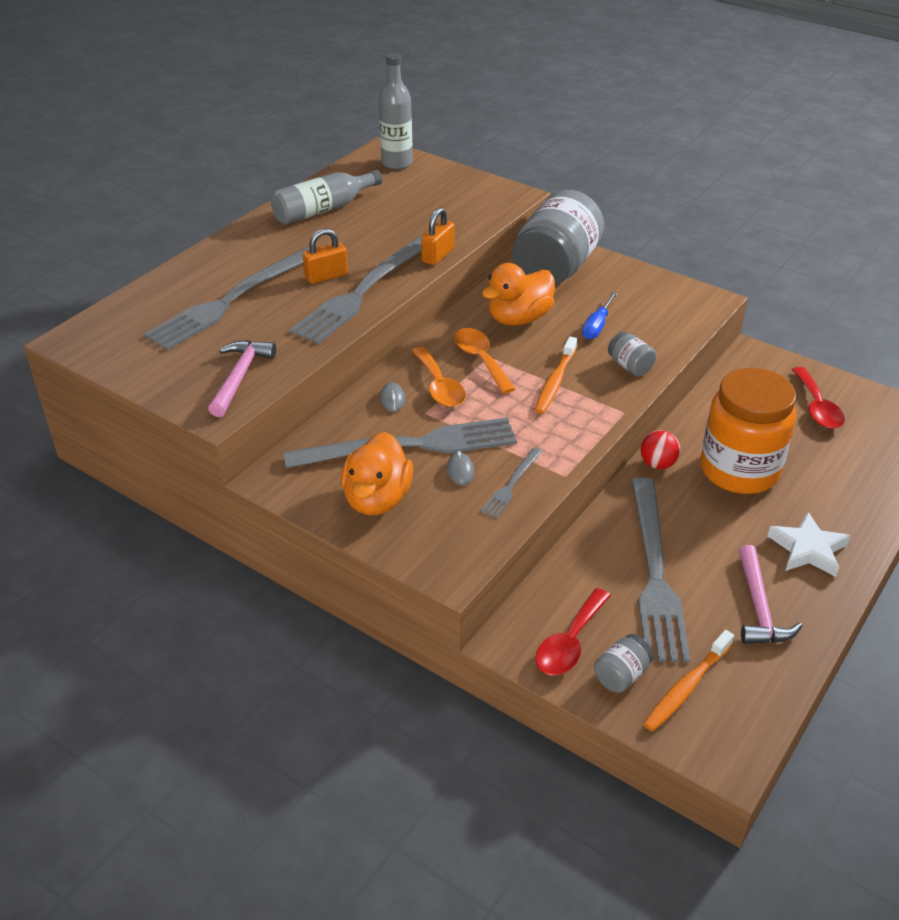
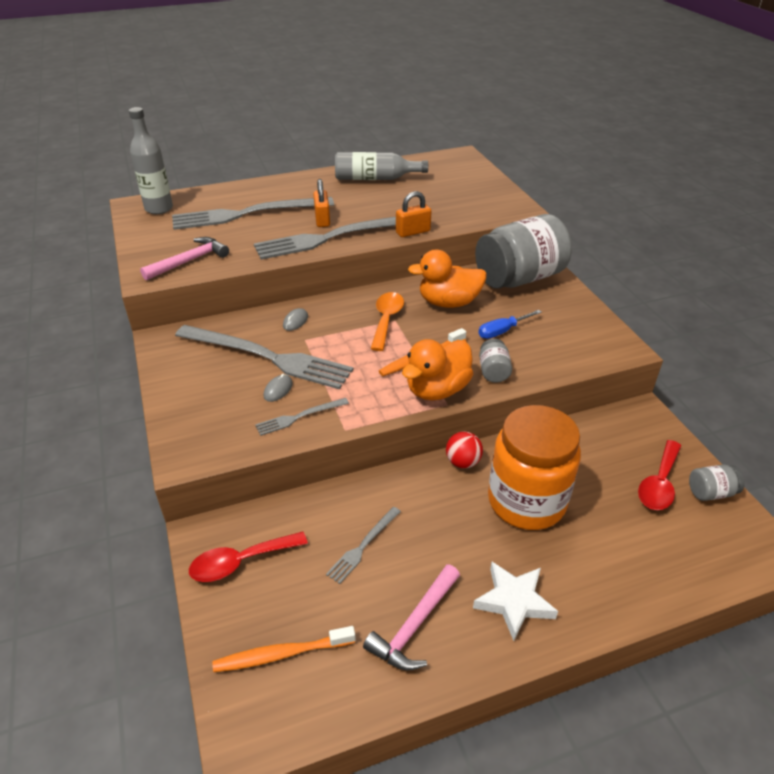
camera: 35 degrees right, 0 degrees up
orange padlock [303,228,348,284] -> orange padlock turned 75 degrees clockwise [313,179,330,227]
orange duck [341,432,413,515] -> orange duck moved to [402,339,473,401]
grey bottle [379,53,413,170] -> grey bottle moved to [129,107,173,214]
orange spoon [412,347,466,407] -> none
grey jar [594,634,654,693] -> grey jar moved to [689,465,745,501]
grey fork [631,478,690,662] -> grey fork [326,507,401,584], size x0.45

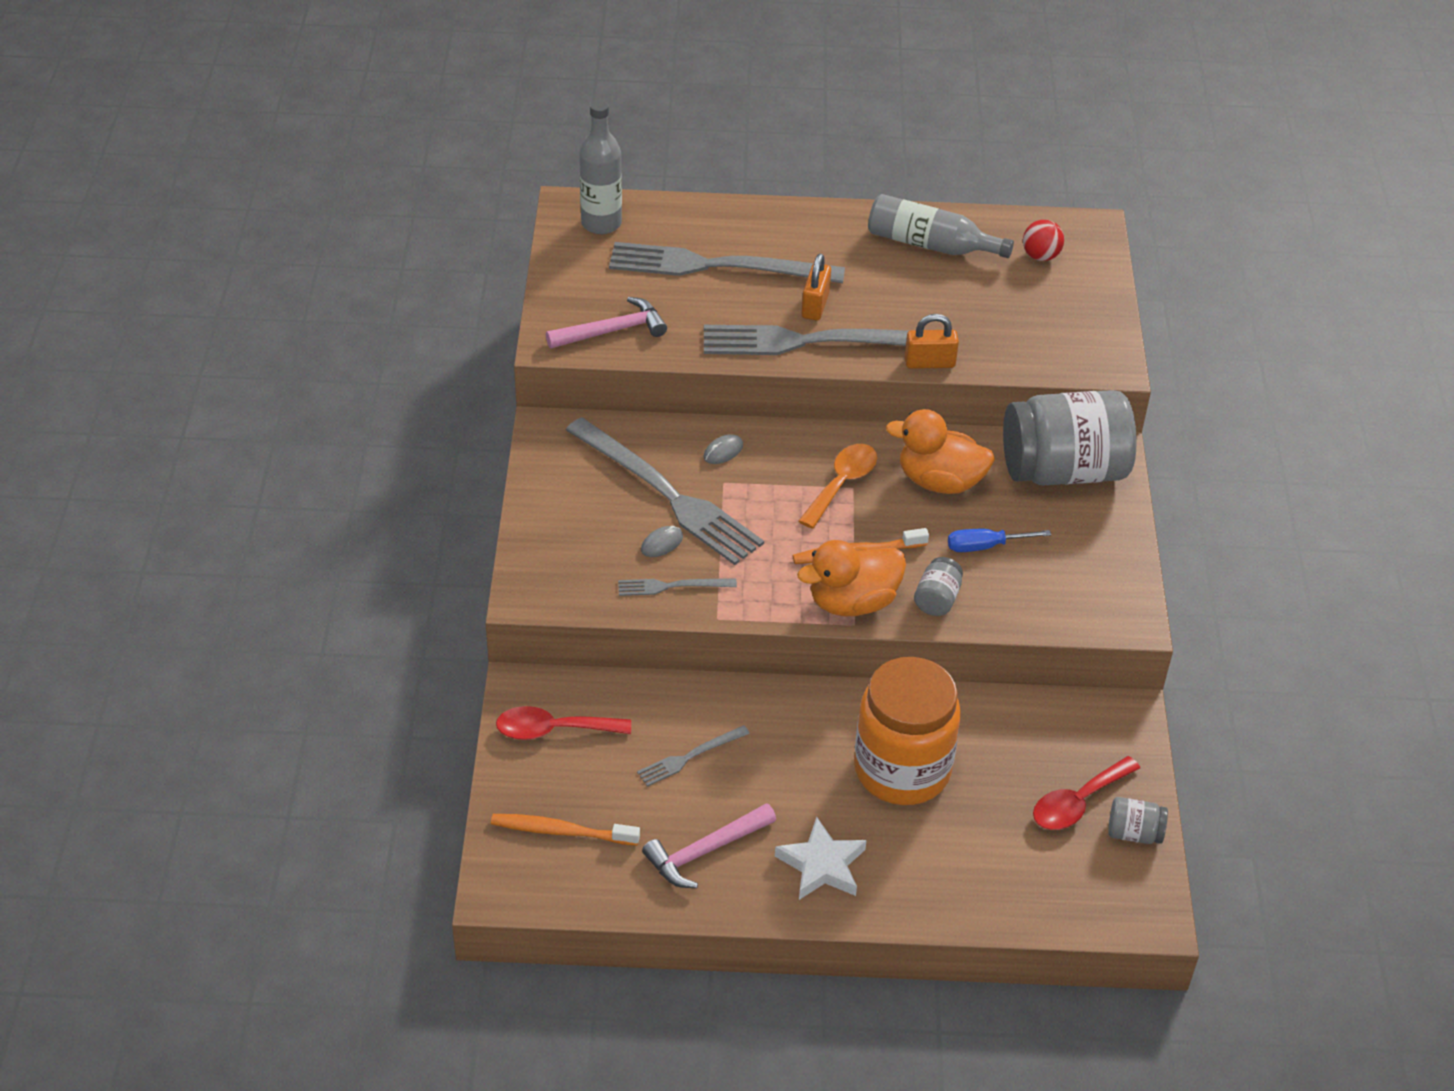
camera: 20 degrees right, 5 degrees up
red ball [446,431,483,468] -> red ball moved to [1023,220,1064,261]

